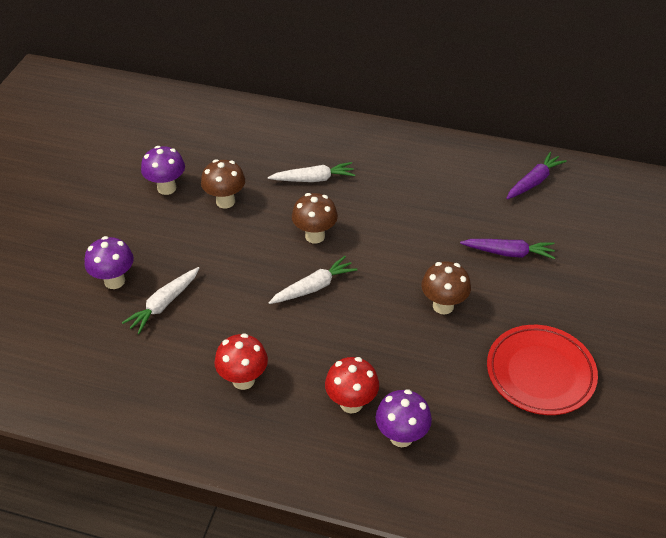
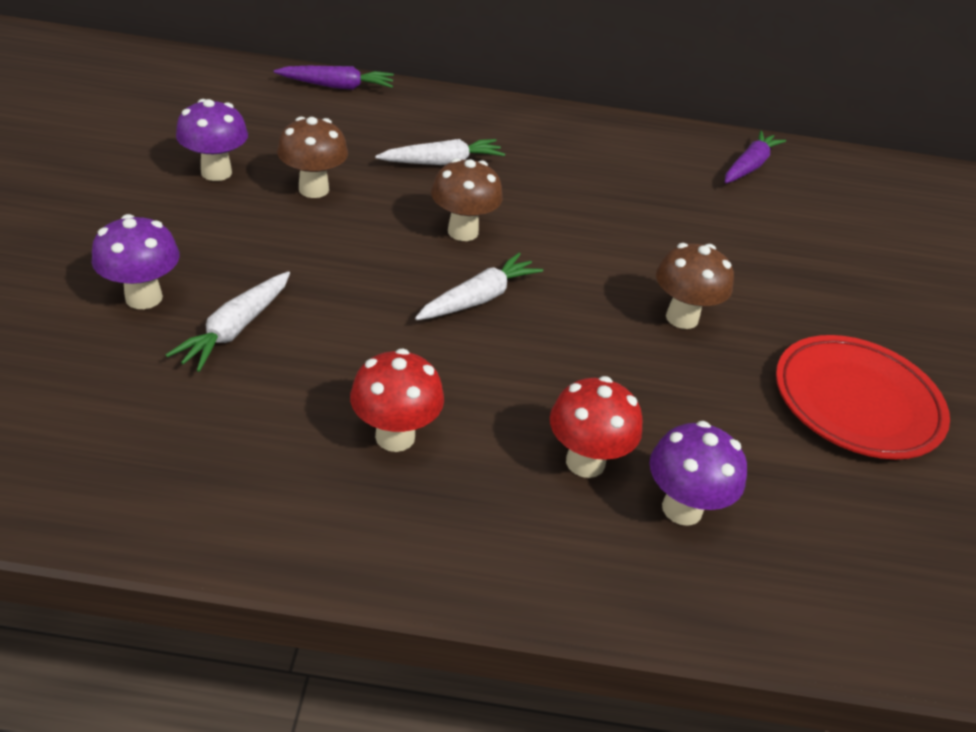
camera: 15 degrees left, 5 degrees down
purple carrot [460,239,555,259] -> purple carrot moved to [274,66,394,90]

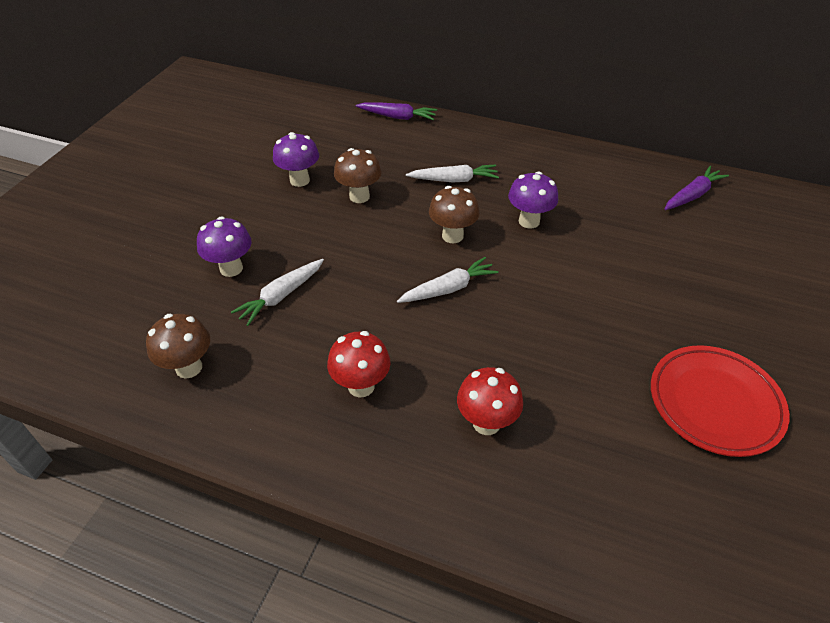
camera: 20 degrees right, 5 degrees up
purple mushroom [649,421,747,526] -> purple mushroom moved to [508,172,558,229]
brown mushroom [656,243,734,329] -> brown mushroom moved to [146,314,210,378]

